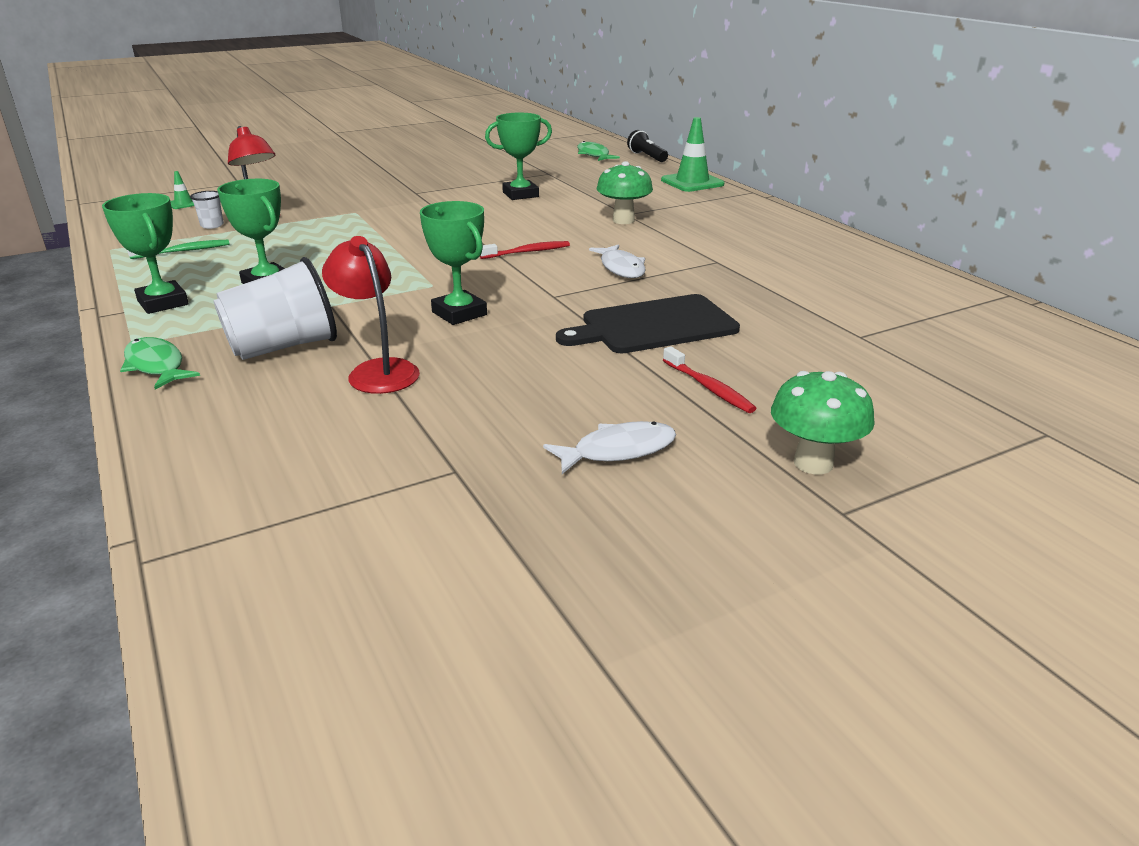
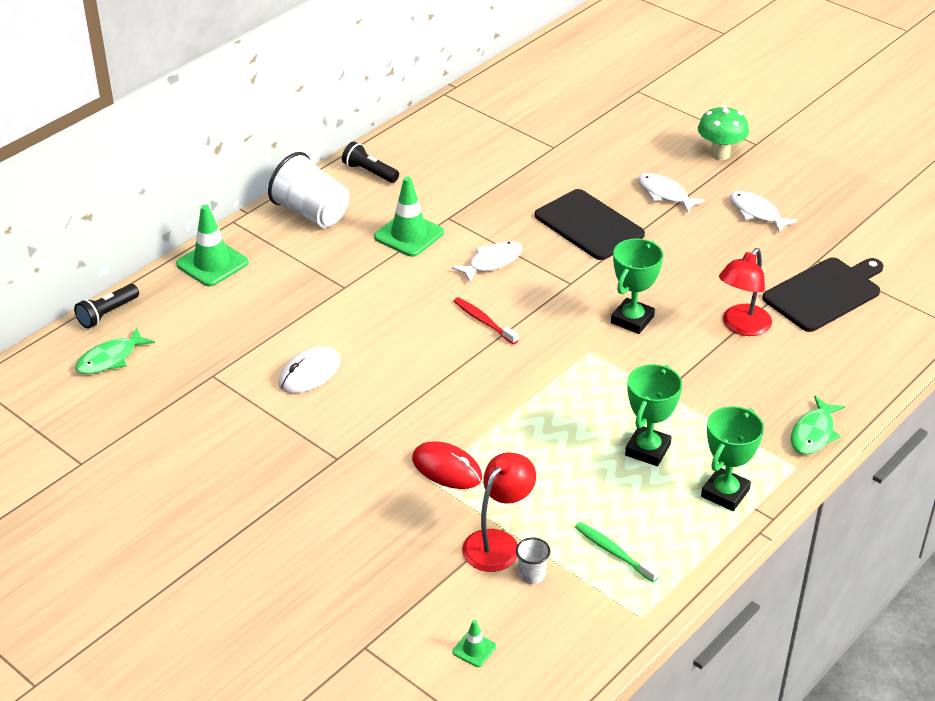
camera: 110 degrees left, 10 degrees up
white cup [213,257,337,360] -> white cup moved to [268,152,349,228]
green trophy [485,113,552,200] -> white mouse [279,346,341,394]
green mushroom [596,161,653,224] -> none
red toothbrush [663,346,756,413] -> white fish [638,173,705,213]
none -> black flashlight [342,141,399,183]
none -> green traffic cone [374,176,444,257]
none -> red mouse [412,441,482,489]
none -> black cutting board [762,258,884,332]

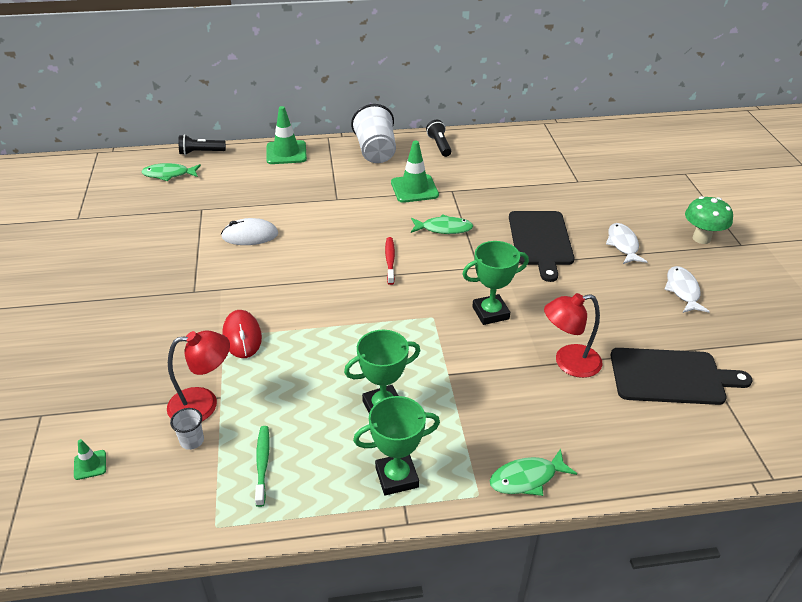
camera: 40 degrees right, 0 degrees up
white fish [451,241,522,283] -> green fish [411,214,473,234]

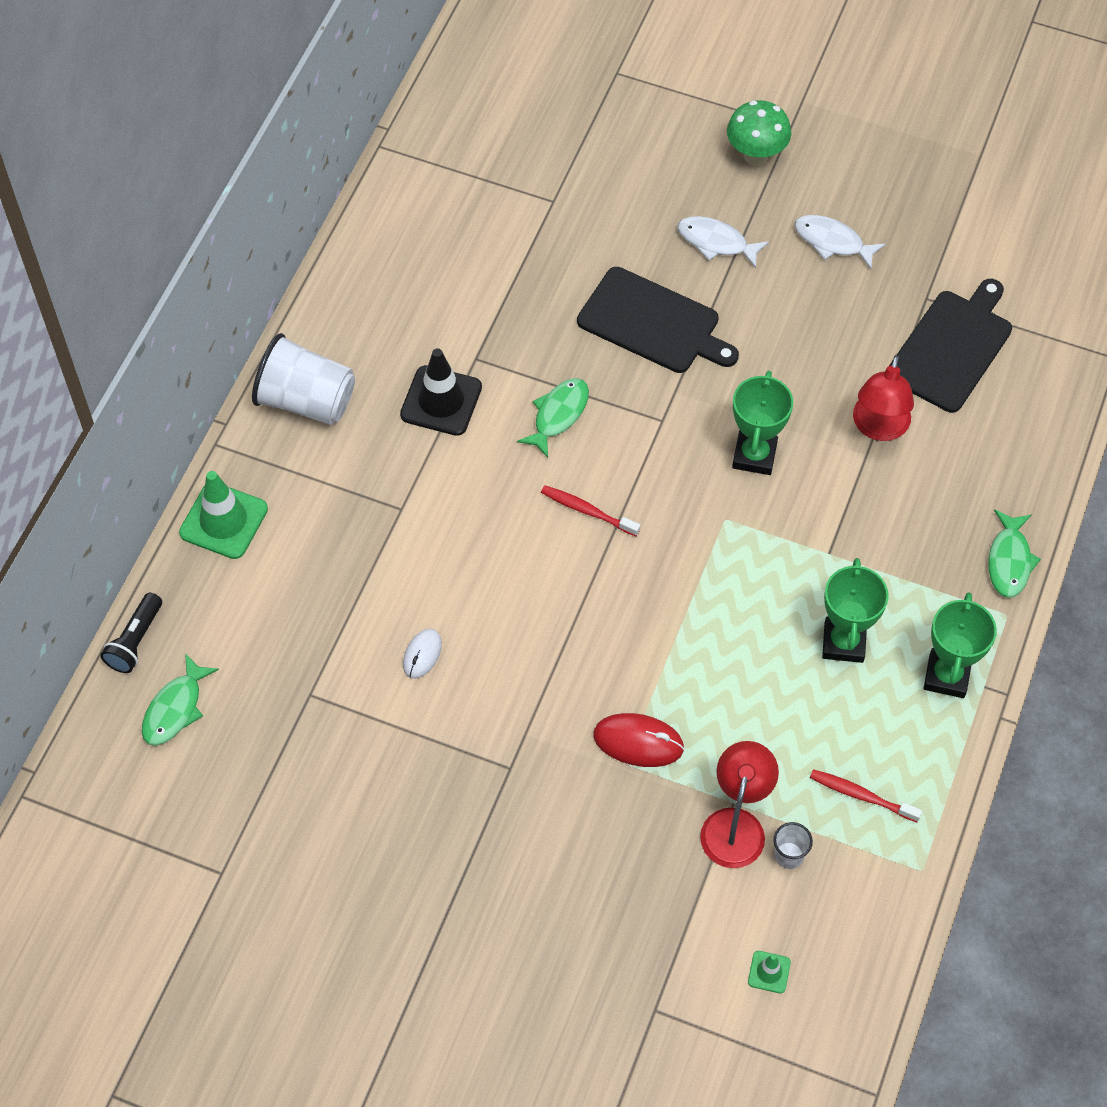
camera: 60 degrees left, 20 degrees up
white mouse [221,218,278,245] -> white mouse [403,629,442,679], size x0.64
green toothbrush [255,426,270,507] -> red toothbrush [810,769,922,822]
green traffic cone [391,141,439,203] -> black traffic cone [400,348,482,436]
black flashlight [426,120,451,157] -> none

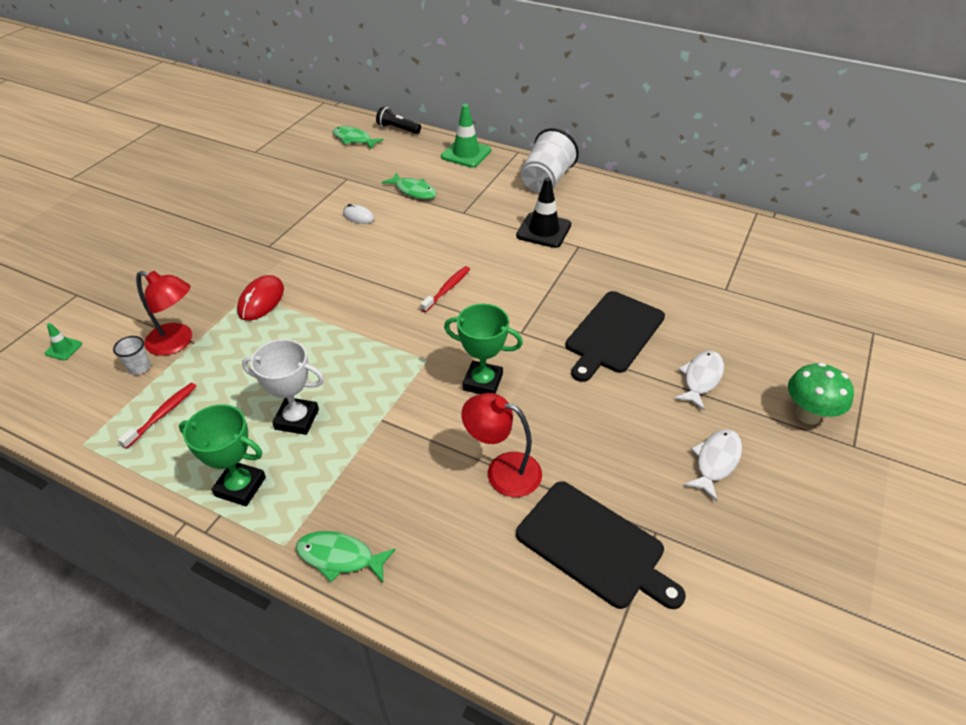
camera: 95 degrees right, 15 degrees down
green fish [517,378,589,458] -> green fish moved to [382,172,436,199]
green trophy [822,558,889,663] -> white trophy [242,339,324,435]

